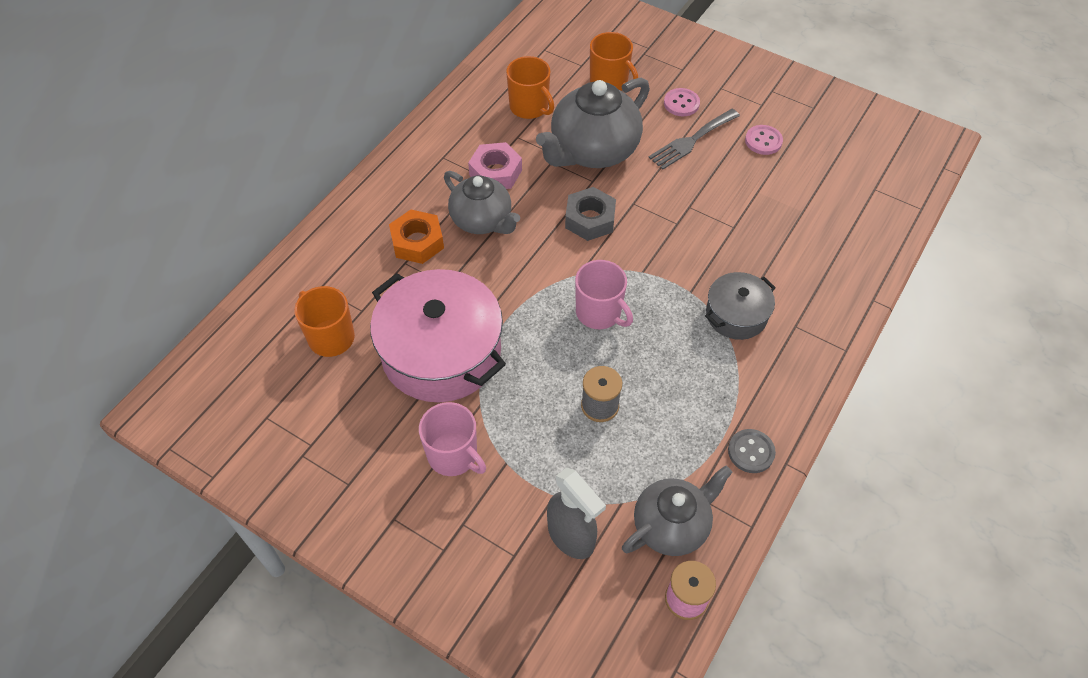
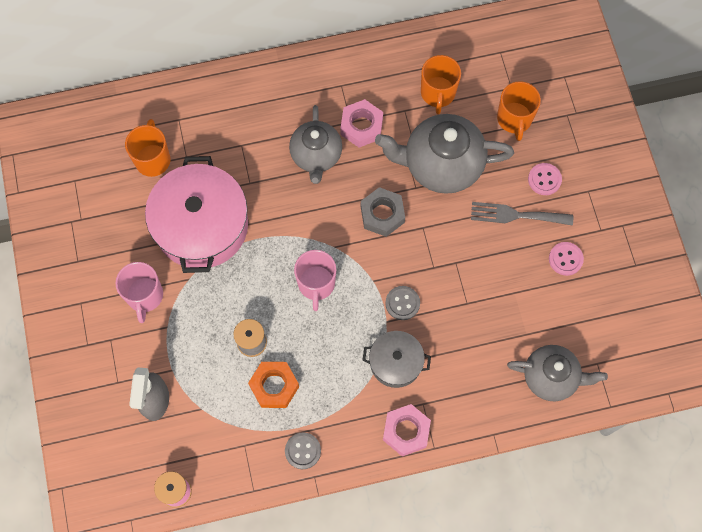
camera: 45 degrees right, 15 degrees up
orange nut [389,210,444,264] -> orange nut moved to [248,362,299,408]
grey teapot [622,466,732,556] -> grey teapot moved to [507,345,608,401]
none -> pink nut [383,404,431,456]
none -> grey button [385,286,420,320]

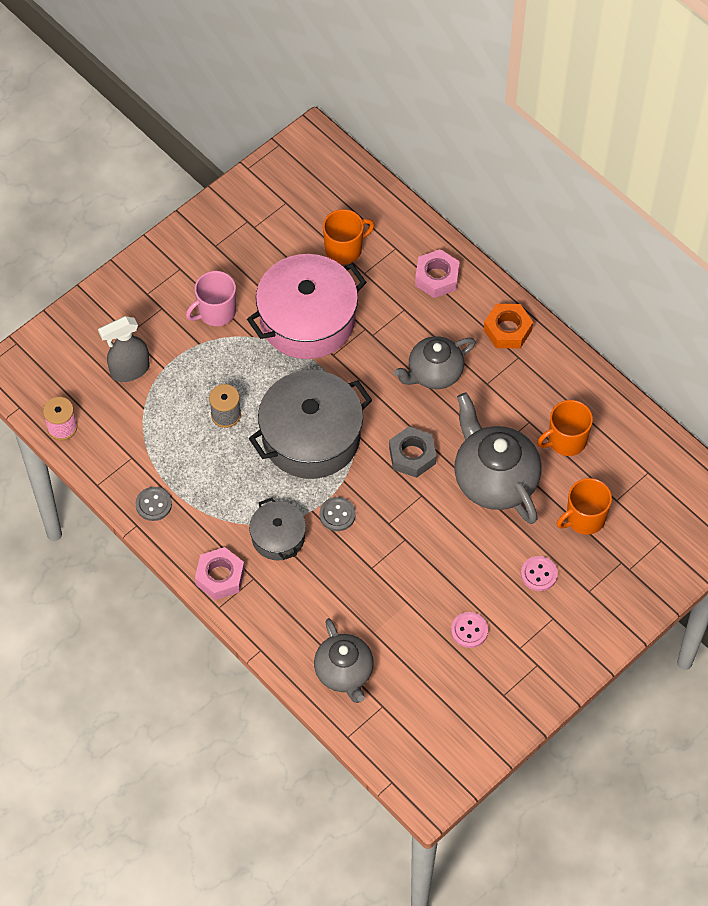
camera: 60 degrees right, 10 degrees down
orange nut [248,362,299,408] -> orange nut moved to [484,304,533,348]
pink mug [294,250,336,311] -> grey pot [249,370,372,479]
pink nut [340,99,383,147] -> pink nut moved to [415,249,460,298]
grey fork [471,202,573,226] -> none

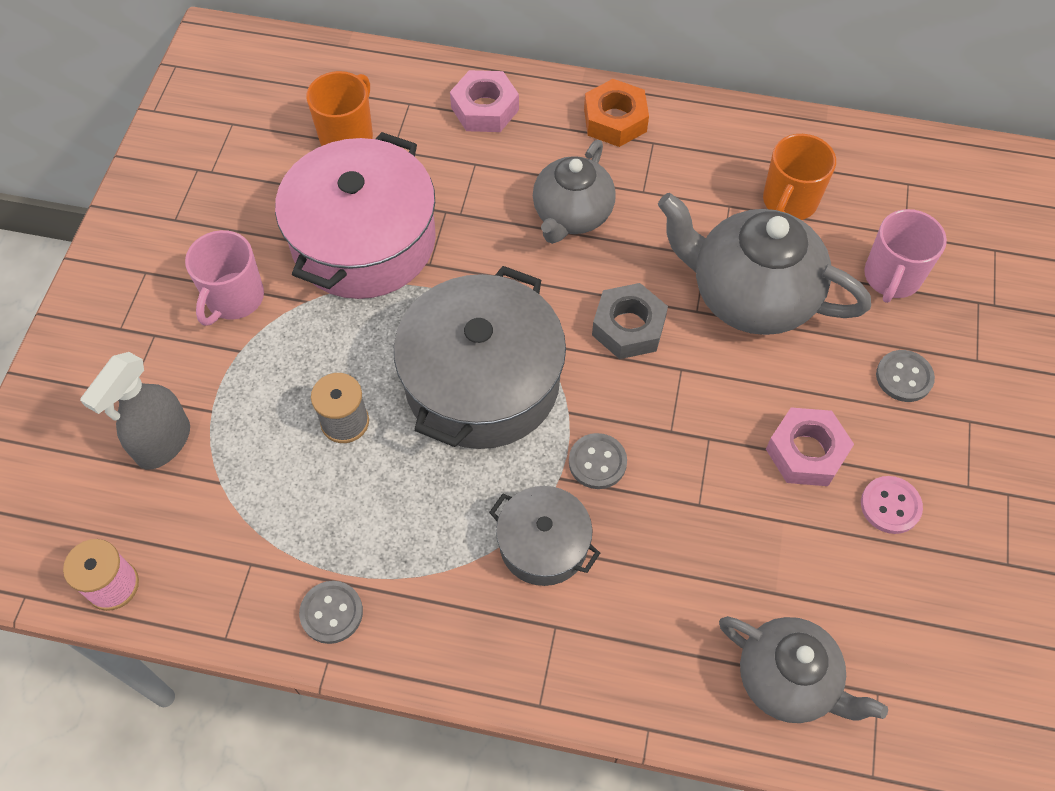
camera: 35 degrees left, 0 degrees up
pink nut [195,547,245,600] -> pink nut moved to [766,407,854,486]
pink button [521,556,558,591] -> grey button [876,350,935,402]
orange mug [557,478,612,535] -> pink mug [864,209,947,303]

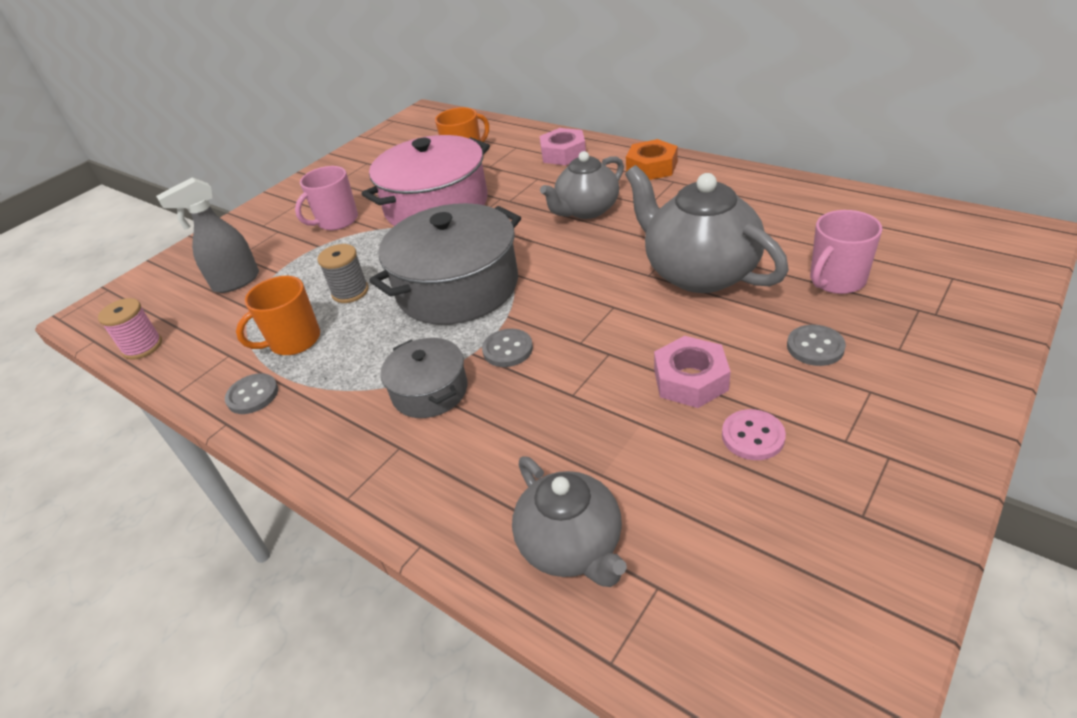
camera: 30 degrees right, 20 degrees down
grey nut [592,283,668,359] -> none
orange mug [763,134,836,220] -> orange mug moved to [236,276,320,355]

